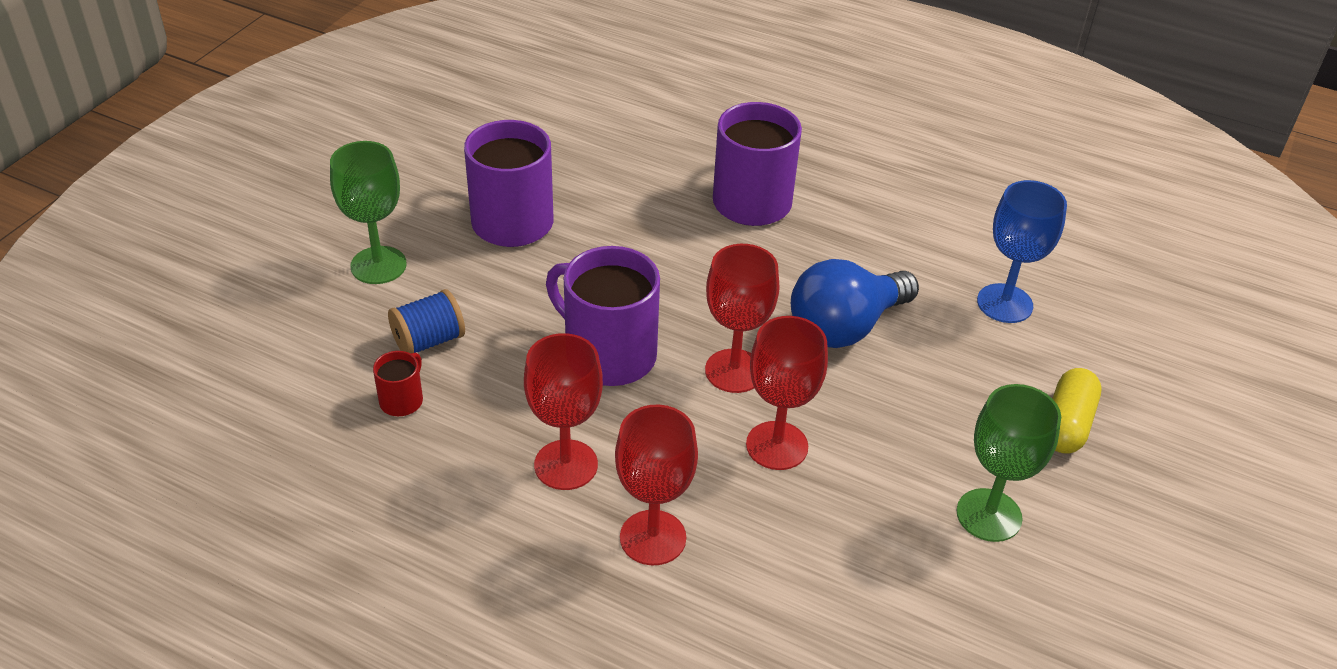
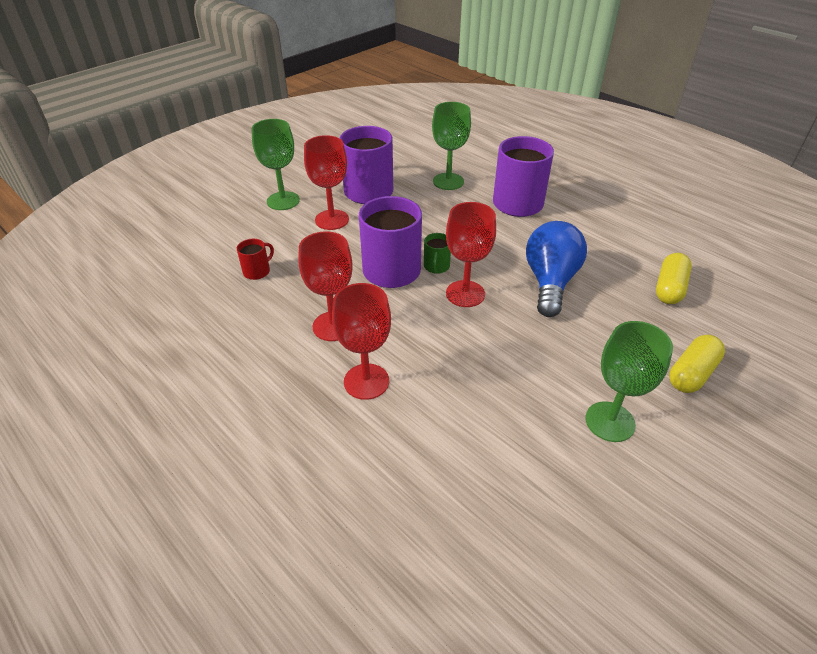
camera: 20 degrees right, 0 degrees up
blue spool [388,289,465,354] -> none
red goblet [746,316,828,470] -> red goblet moved to [304,135,349,230]
blue light bulb [791,259,919,348] -> blue light bulb turned 120 degrees clockwise [526,221,587,317]
blue goblet [977,180,1067,323] -> yellow capsule [656,253,692,304]
none -> green mug [424,233,451,274]
none -> green goblet [432,102,471,190]

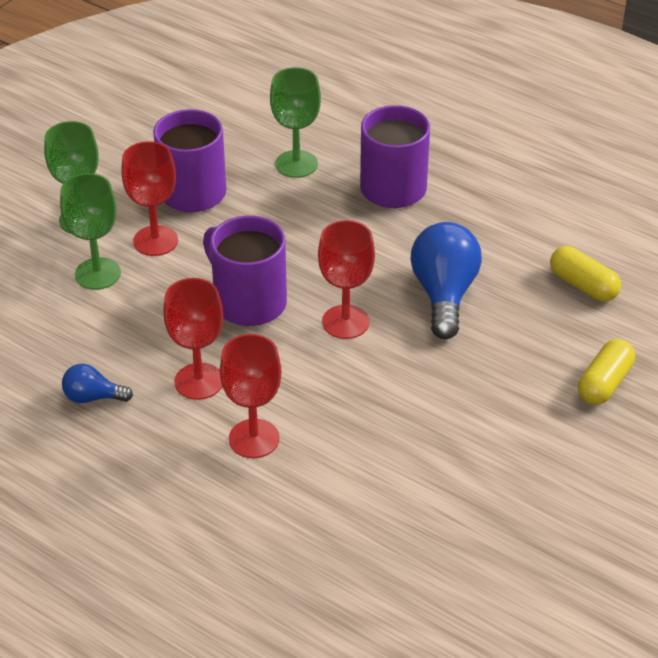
camera: 10 degrees left, 0 degrees up
red mug [237,239,274,280] -> none
green mug [424,233,451,274] -> none
green goblet [585,321,673,442] -> green goblet moved to [60,173,121,290]
yellow capsule [656,253,692,304] -> yellow capsule turned 60 degrees counterclockwise [550,246,621,302]
none -> blue light bulb [62,364,133,403]

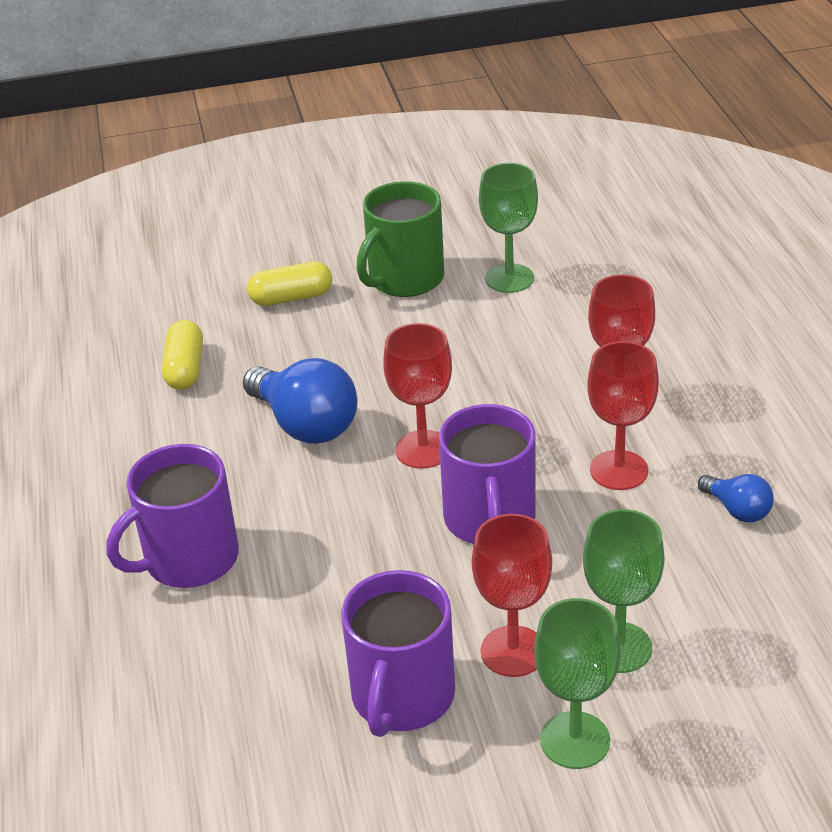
camera: 135 degrees left, 5 degrees down
green goblet [270,67,321,178] -> green goblet moved to [479,163,538,293]
blue light bulb [411,222,482,339] -> blue light bulb turned 90 degrees counterclockwise [243,358,357,444]
none -> green mug [356,181,444,297]

